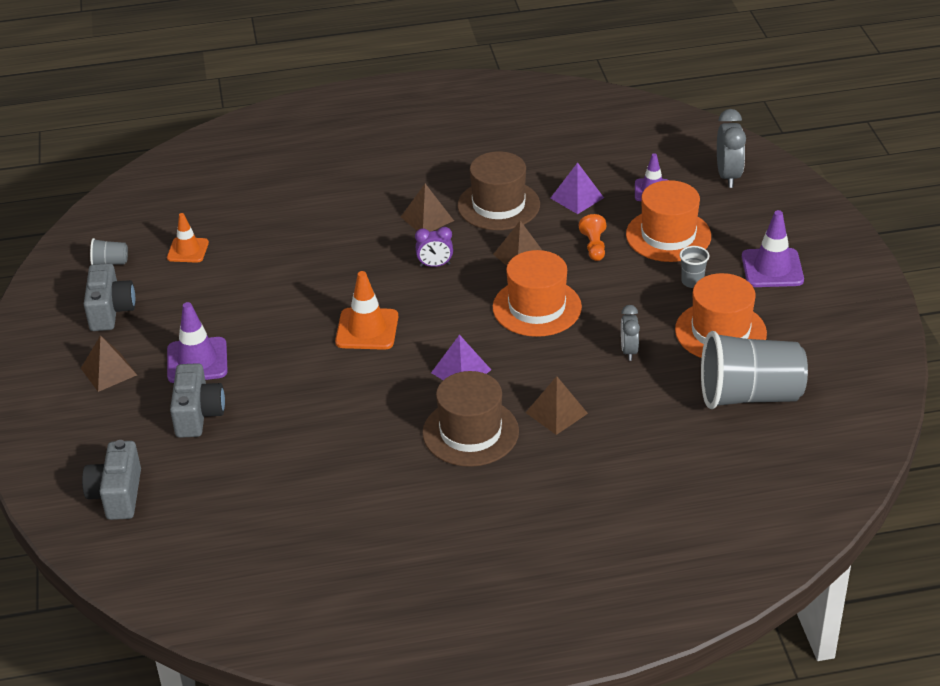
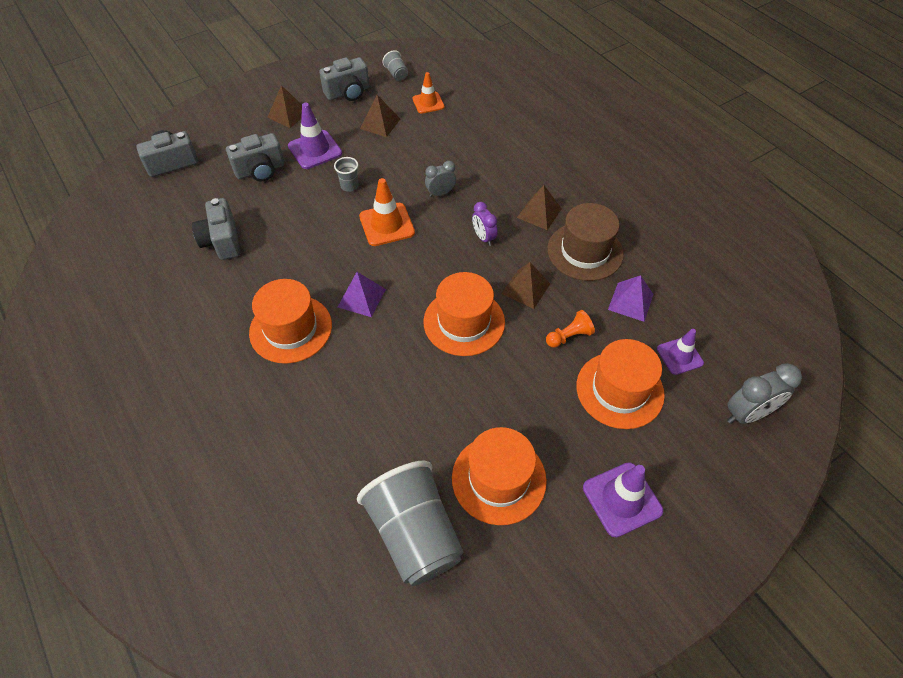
camera: 65 degrees right, 15 degrees up
brown hat [422,371,519,467] -> orange hat [249,279,332,364]
brown pyramid [526,376,588,435] -> brown pyramid moved to [360,95,400,137]
grey clock [621,305,640,361] -> grey clock moved to [425,161,456,197]
grey cup [680,246,710,288] -> grey cup moved to [334,157,359,192]
none -> grey camera [192,198,240,260]

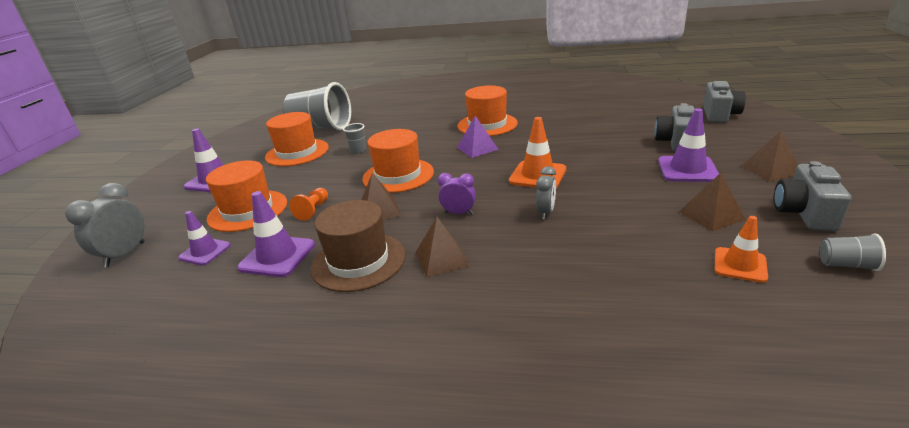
camera: 135 degrees right, 25 degrees down
grey camera [192,198,240,260] -> none
grey cup [334,157,359,192] -> grey cup moved to [343,123,366,154]
purple pyramid [608,275,654,322] -> purple traffic cone [237,191,315,277]

